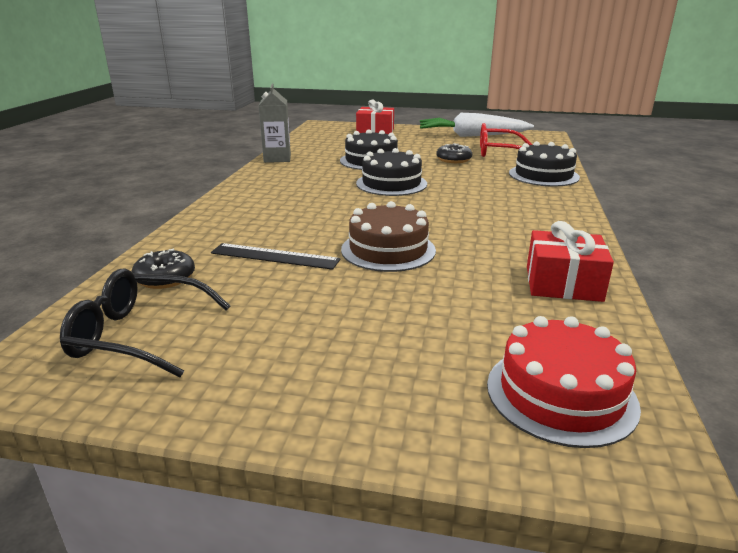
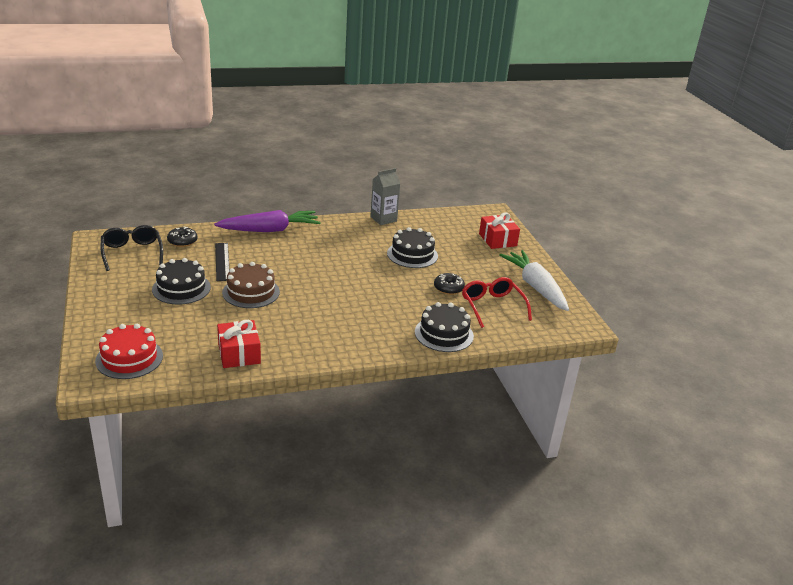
camera: 60 degrees right, 5 degrees up
black cake [356,148,427,196] -> black cake moved to [152,258,211,305]
none -> purple carrot [214,210,320,232]

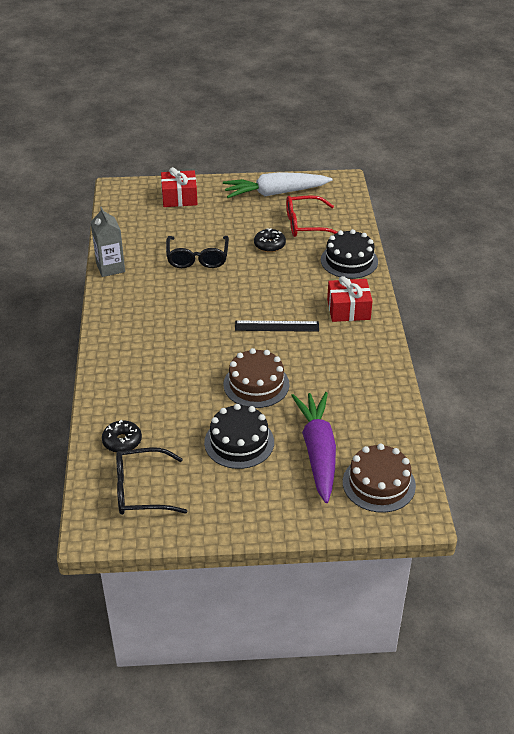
camera: 75 degrees left, 10 degrees up
red cake [95,324,163,379] -> brown cake [343,444,416,513]
purple carrot [214,210,320,232] -> purple carrot moved to [291,392,336,503]
black ruler [215,243,229,281] -> black ruler moved to [235,320,319,332]
red gift [217,320,261,368] -> red gift moved to [327,276,373,322]
black cake [387,227,438,268] -> black glasses [166,236,229,268]

